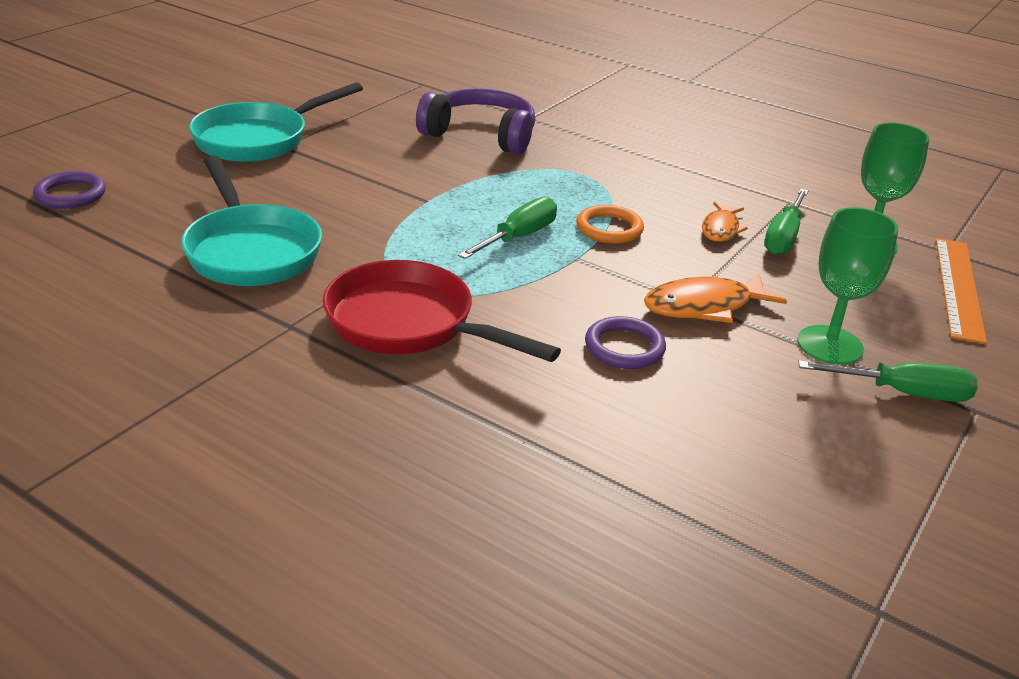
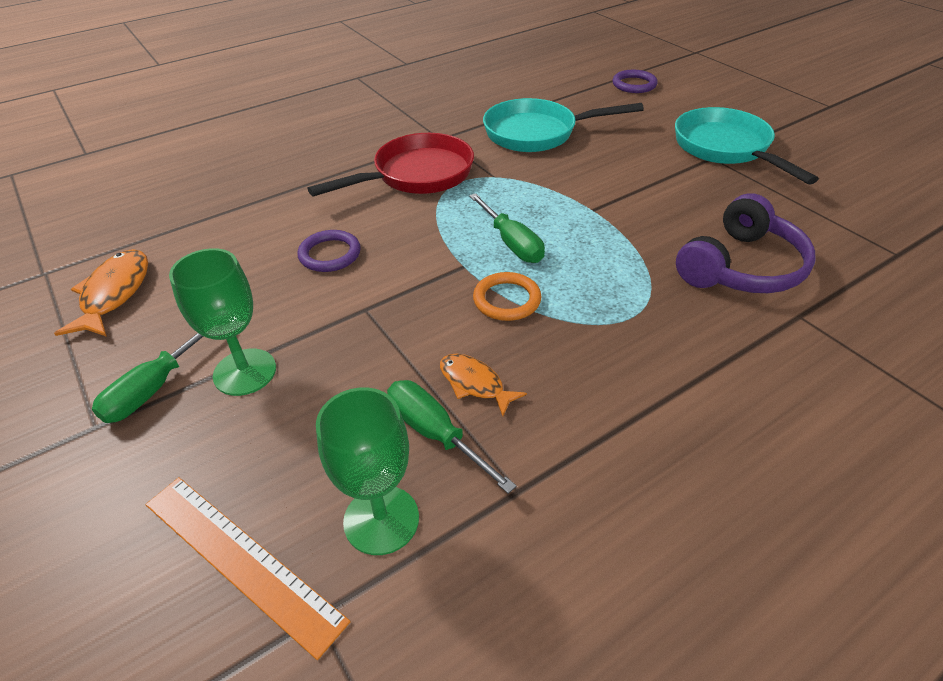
camera: 115 degrees right, 10 degrees up
orange fish [644,272,787,323] -> orange fish moved to [54,249,148,337]

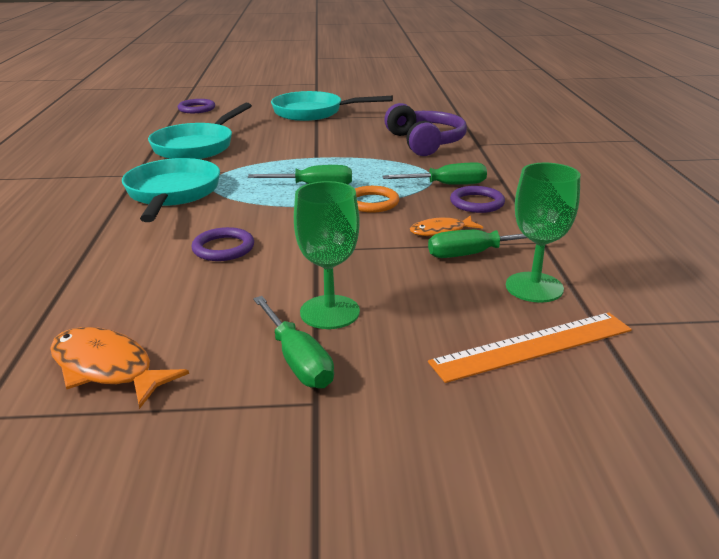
camera: 60 degrees left, 15 degrees down
red pan [307,133,474,196] -> turquoise pan [122,158,220,222]
none -> green screwdriver [382,163,487,185]
none -> purple ring [450,186,505,213]

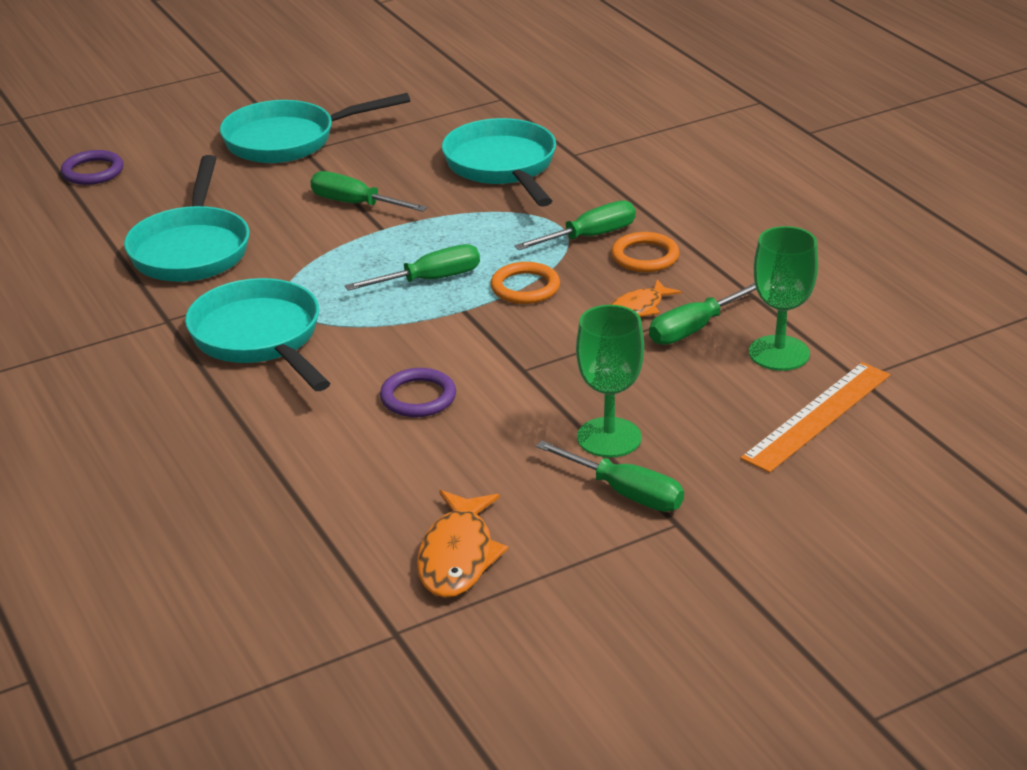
camera: 25 degrees left, 5 degrees up
orange fish [50,327,189,409] -> orange fish turned 90 degrees counterclockwise [417,490,508,598]
purple headphones [384,103,467,156] -> turquoise pan [442,118,556,207]
purple ring [450,186,505,213] -> orange ring [611,232,679,272]
none -> green screwdriver [310,171,427,212]

